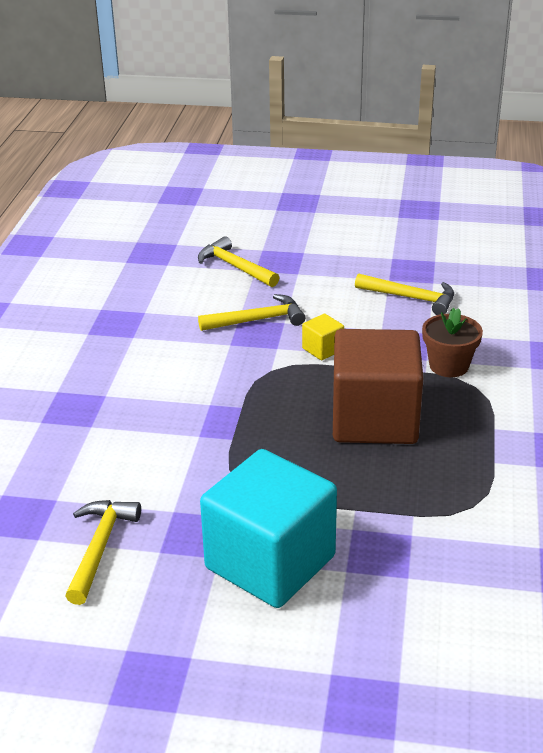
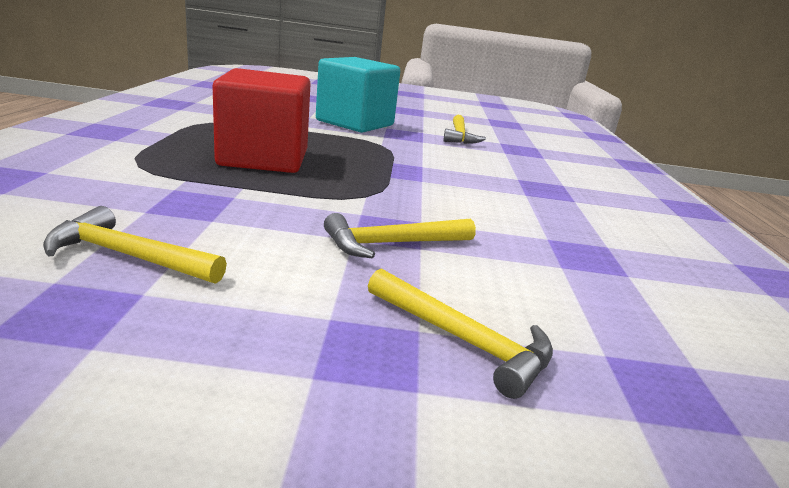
camera: 170 degrees right, 10 degrees down
yellow cube [302,314,344,360] -> none
brown cube [333,329,423,444] -> red cube [212,68,311,173]
brown flower pot [422,308,483,377] -> none

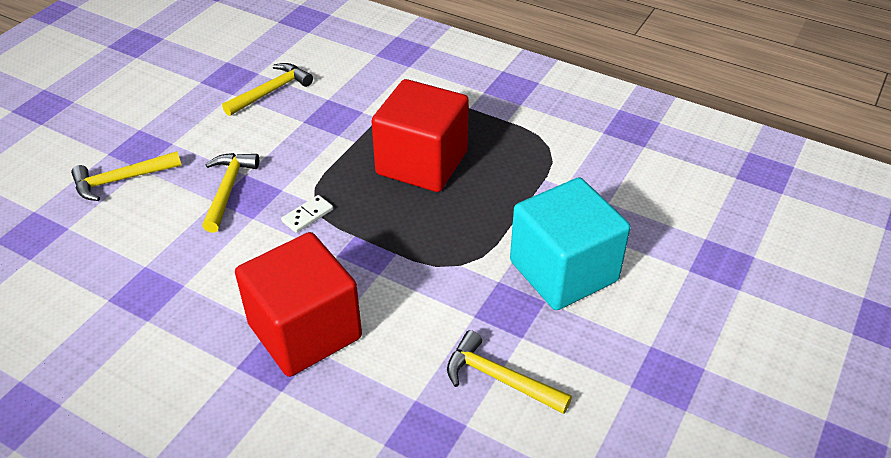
camera: 120 degrees right, 20 degrees up
none -> red cube [235,232,362,377]
none -> white domino [281,195,333,233]

